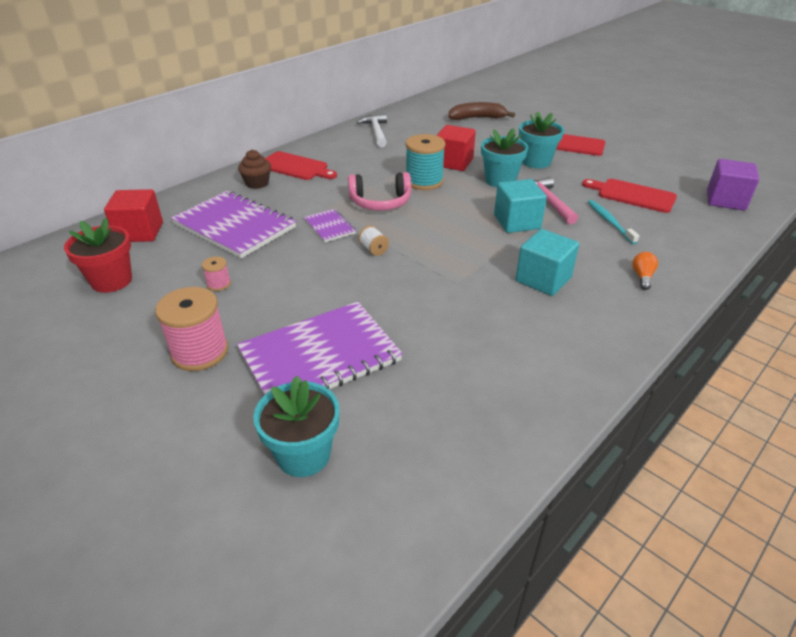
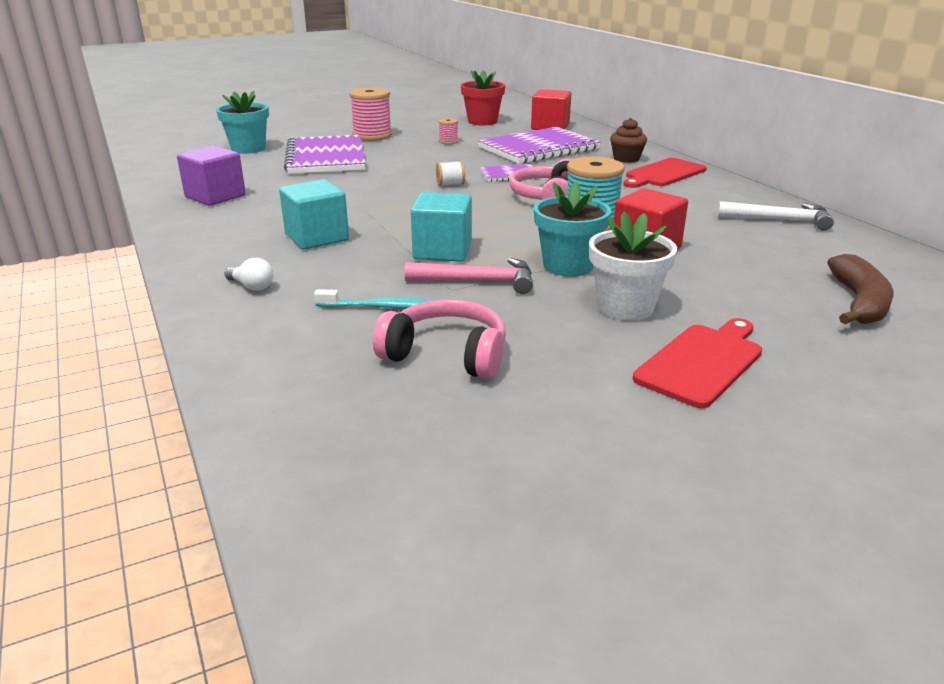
camera: 110 degrees right, 10 degrees down
turquoise flower pot [519,111,564,168] -> white flower pot [589,211,677,321]
red cutting board [582,179,677,213] -> pink headphones [373,300,506,379]
orange light bulb [632,252,658,290] -> white light bulb [224,258,273,291]
purple cube [707,159,760,211] -> purple cube moved to [177,145,246,206]

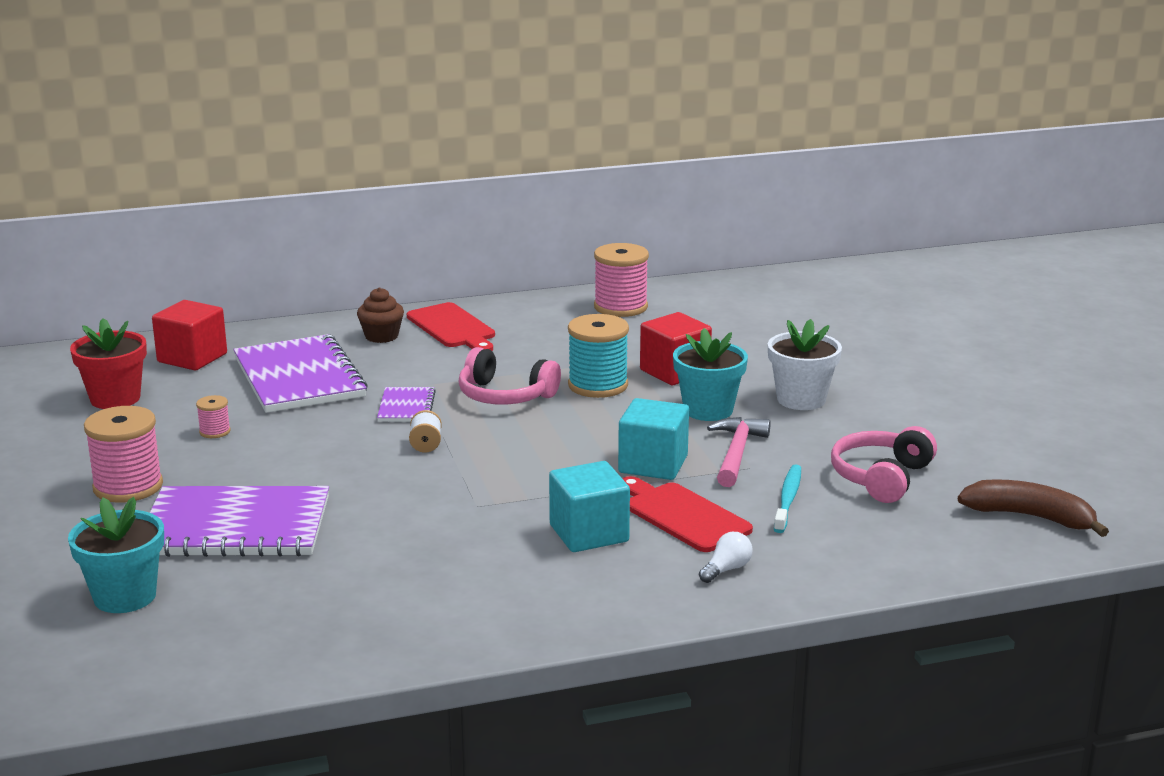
camera: 80 degrees left, 5 degrees down
purple cube [177,145,246,206] -> none
red cutting board [633,318,762,408] -> red cutting board moved to [622,476,753,552]
white hammer [717,201,834,231] -> pink spool [594,243,649,317]
brown banana [827,254,894,324] -> brown banana moved to [957,479,1109,537]

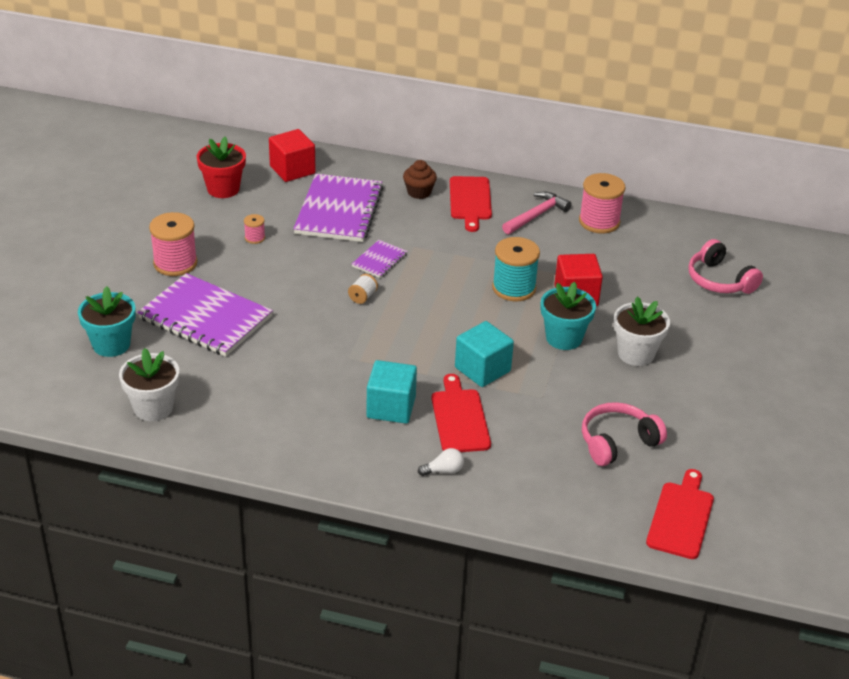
camera: 30 degrees right, 15 degrees up
pink headphones [458,347,561,405] -> pink headphones moved to [688,239,763,294]
pink hammer [707,417,771,487] -> pink hammer moved to [502,192,572,234]
turquoise toothbrush [774,465,801,533] -> none
brown banana [957,479,1109,537] -> red cutting board [646,469,714,559]
none -> white flower pot [119,348,179,421]

